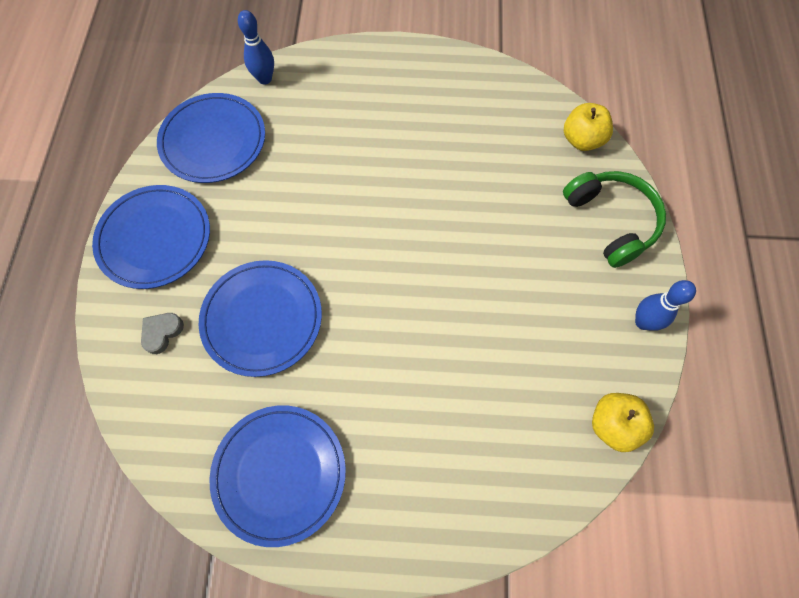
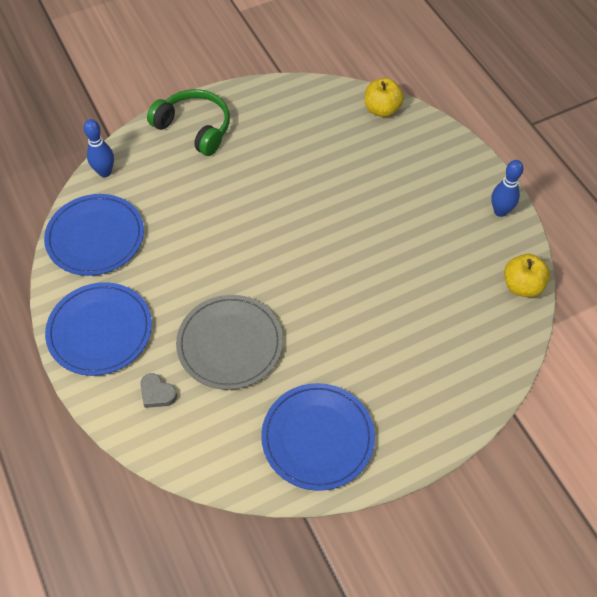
camera: 30 degrees left, 10 degrees down
grey heart [141,313,184,354] -> grey heart turned 60 degrees counterclockwise [140,373,177,408]
blue plate [198,260,322,377] -> grey plate [176,295,283,390]
green headphones [563,171,666,268] -> green headphones moved to [147,89,230,156]

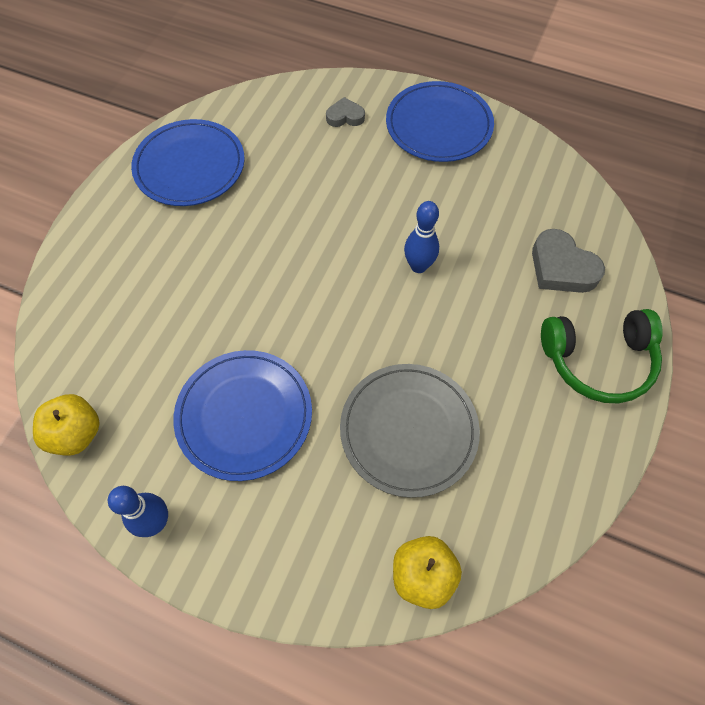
camera: 140 degrees right, 5 degrees up
blue plate [44,194,144,276] -> blue plate moved to [173,350,312,481]
blue bowling pin [83,119,114,177] -> blue bowling pin moved to [404,201,439,273]
grey plate [176,295,283,390] -> grey plate moved to [340,364,480,498]
none -> grey heart [532,229,605,293]

